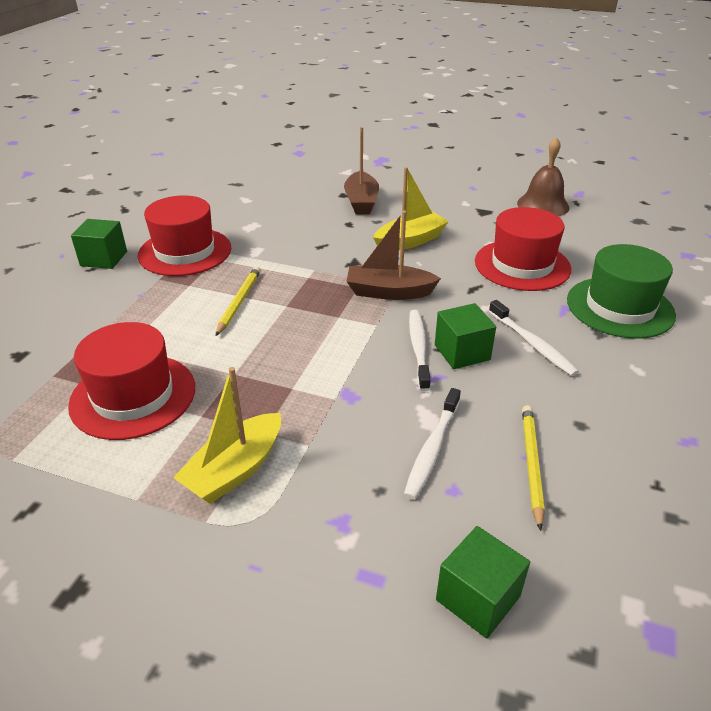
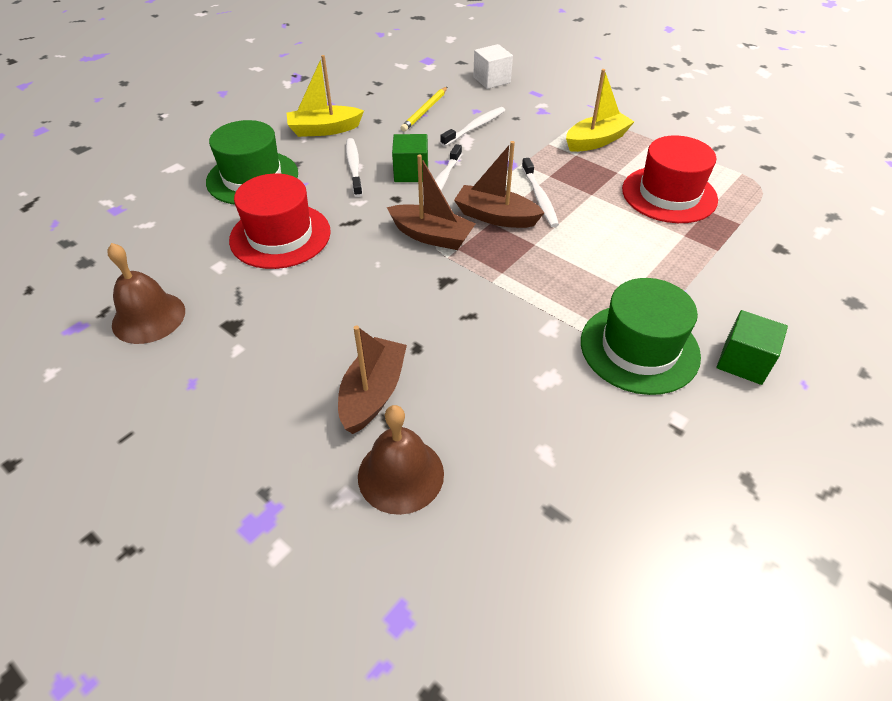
camera: 160 degrees left, 10 degrees up
red hat [137,195,231,276] -> green hat [581,278,701,395]
yellow pencil [216,266,261,336] -> none
yellow boat [373,167,449,250] -> yellow boat moved to [287,55,364,137]
green cube [436,526,530,639] -> white cube [473,44,513,89]
none -> brown bell [358,405,444,515]
none -> brown boat [454,141,544,228]
none -> white toothbrush [522,158,559,227]

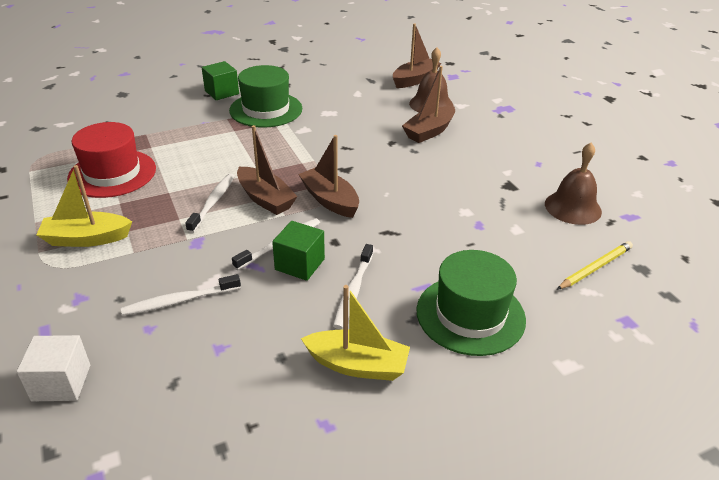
camera: 155 degrees left, 10 degrees down
red hat [229,173,331,269] -> none
yellow pencil [401,87,447,132] -> yellow pencil moved to [557,241,633,290]
none -> brown boat [393,23,441,88]

